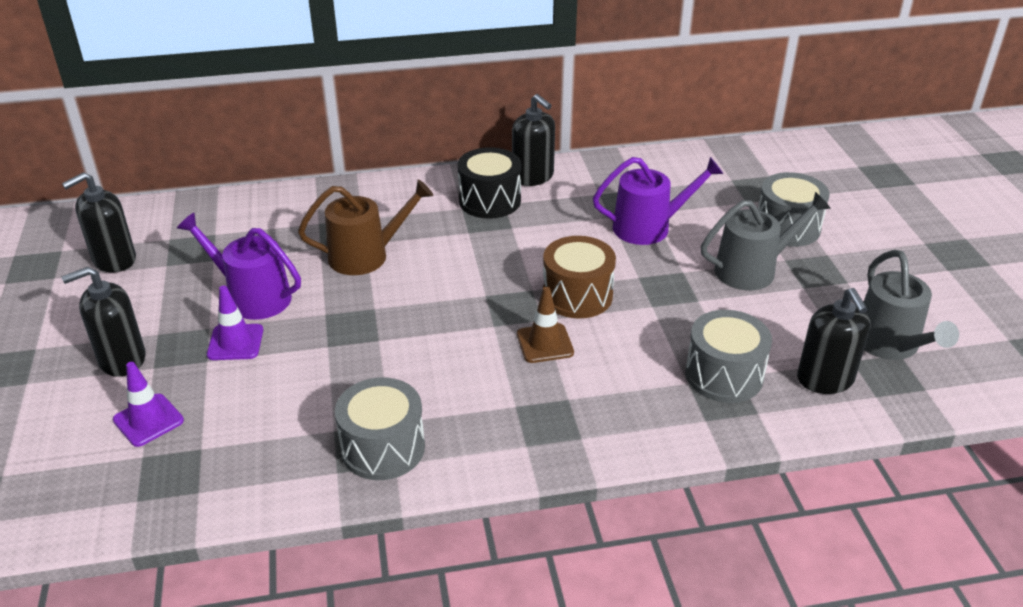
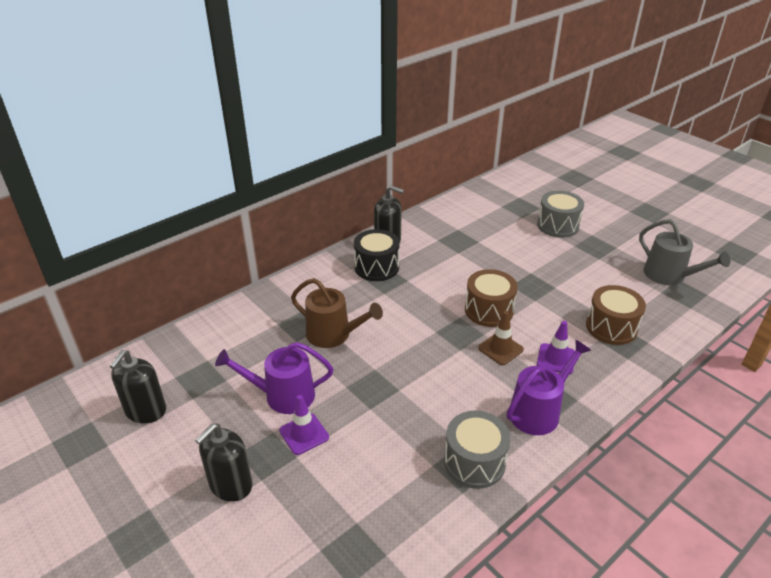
camera: 30 degrees left, 0 degrees up
purple traffic cone [113,362,184,447] -> purple traffic cone moved to [537,321,575,374]
brown watering can [298,180,433,275] -> brown watering can turned 75 degrees clockwise [291,278,383,348]
purple watering can [593,157,723,245] -> purple watering can moved to [507,340,592,435]
grey drum [685,310,772,403] -> brown drum [586,285,646,345]
grey watering can [701,192,831,290] -> none
black soap dispenser [797,288,871,394] -> none

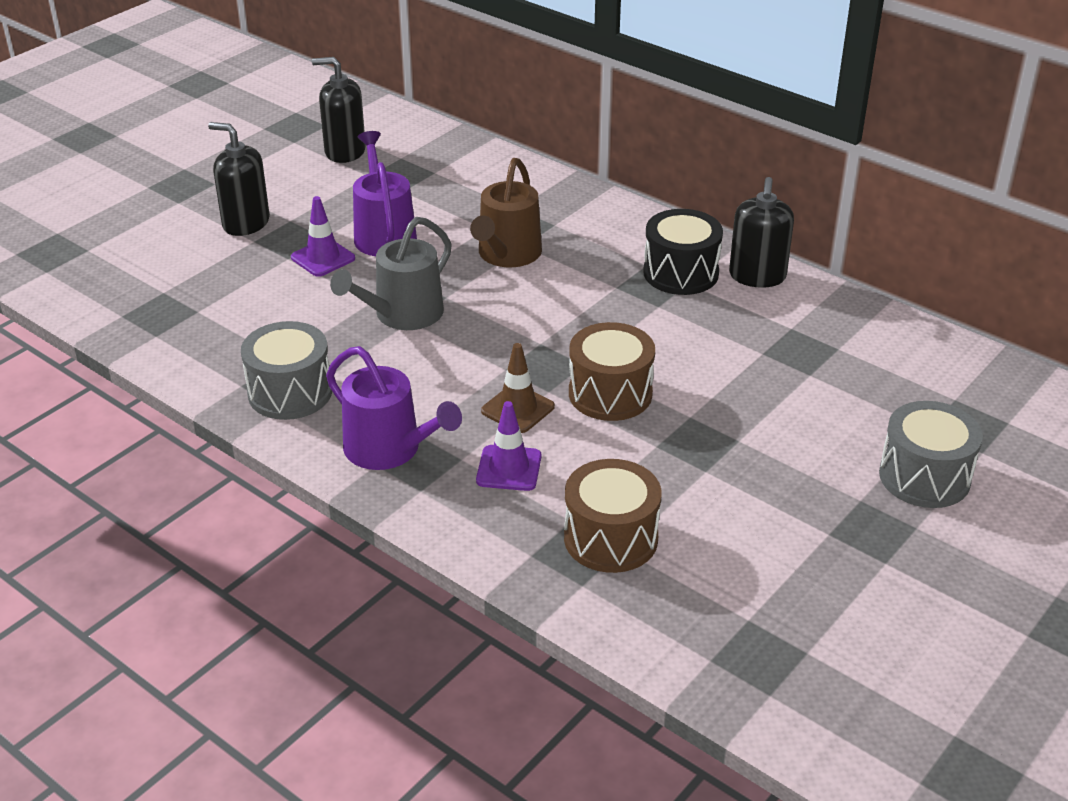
camera: 80 degrees right, 0 degrees up
grey watering can [639,219,730,285] -> grey watering can moved to [330,217,452,330]

